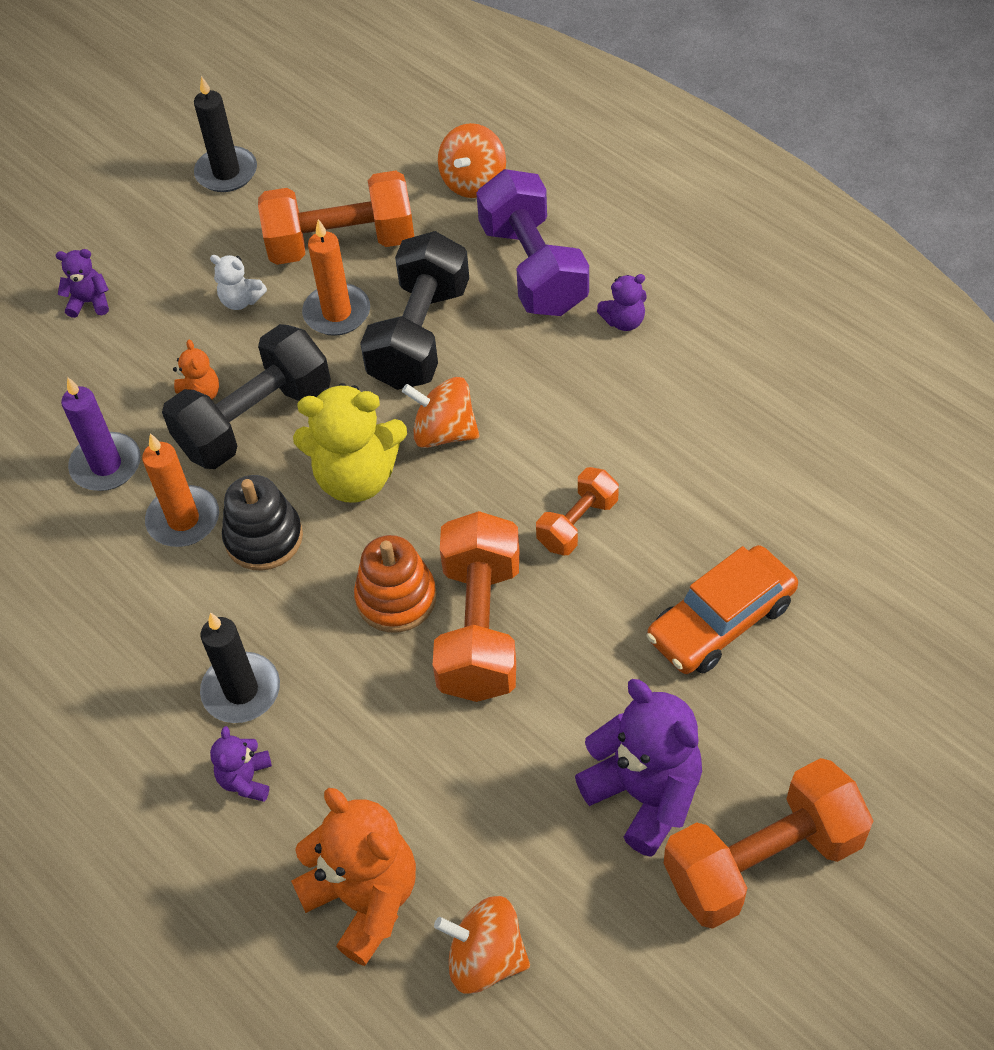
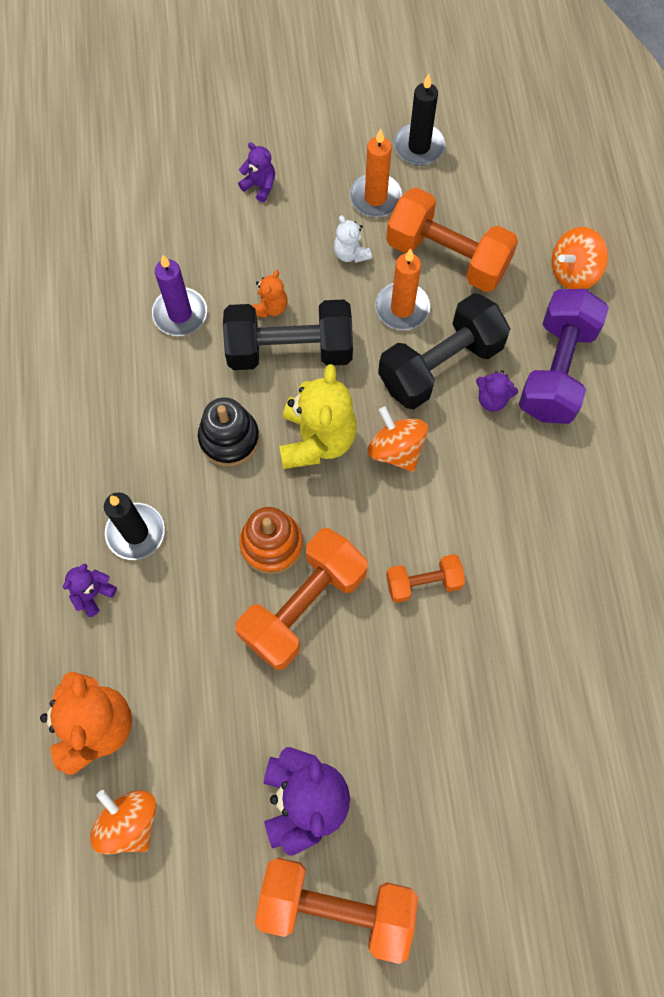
camera: 35 degrees right, 15 degrees up
orange candle [142,433,219,547] -> orange candle moved to [350,129,403,217]
yellow teddy bear [293,383,407,503] -> yellow teddy bear turned 120 degrees counterclockwise [279,364,357,469]
purple teddy bear [597,274,647,331] -> purple teddy bear moved to [476,370,518,412]
orange car [647,545,798,674] -> none

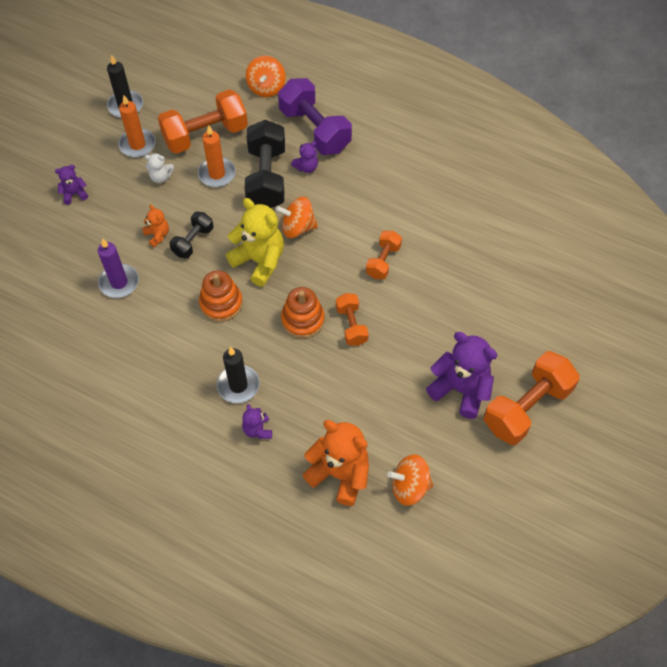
camera: 55 degrees left, 10 degrees down
black stacking toy [198,397,259,466] -> orange stacking toy [199,270,243,322]
black dumbbell [223,299,353,370] -> black dumbbell [170,212,213,258], size x0.54
orange dumbbell [235,528,368,670] -> orange dumbbell [336,293,369,346], size x0.54

